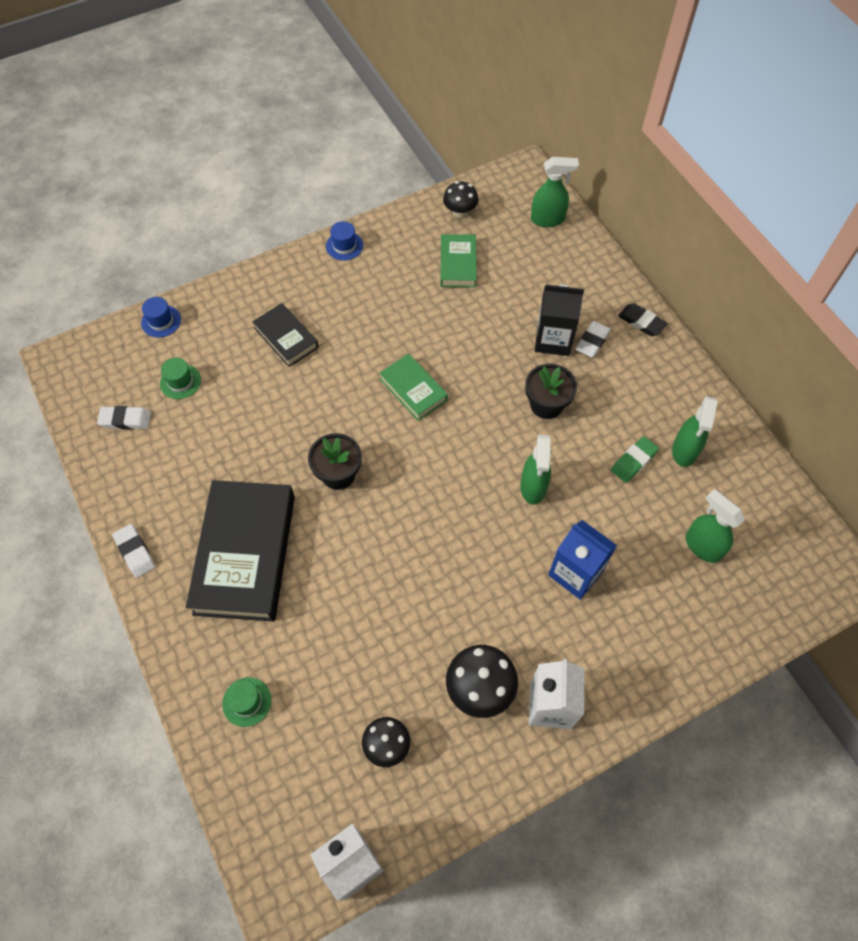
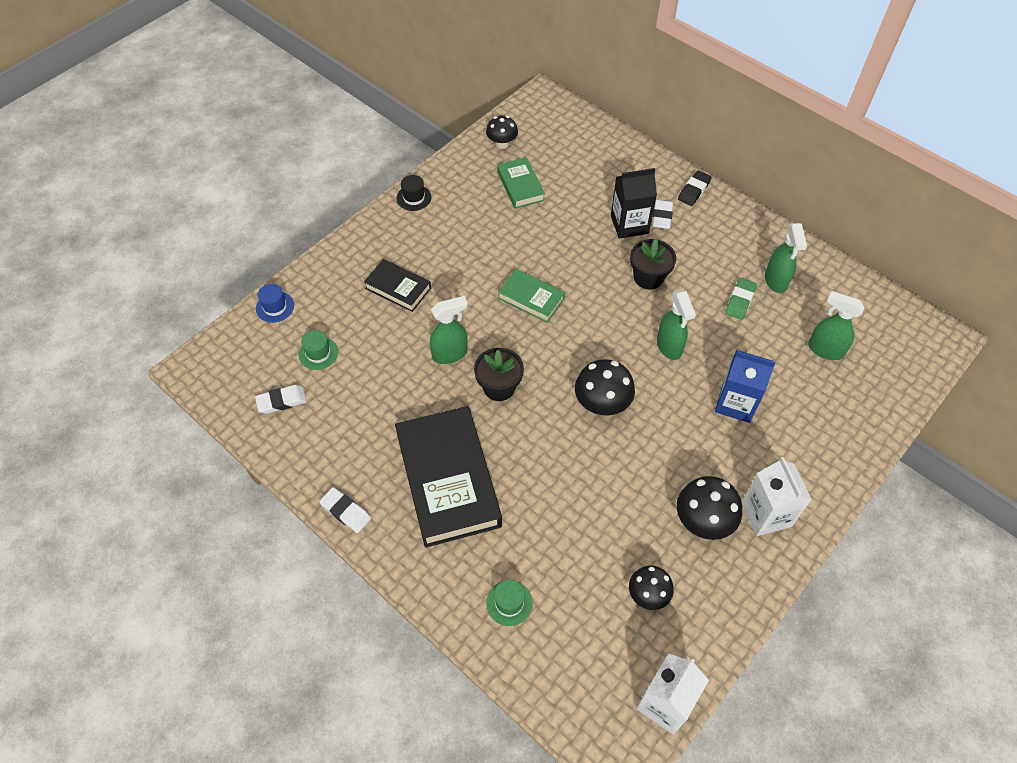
camera: 20 degrees left, 5 degrees down
blue hat [326,221,363,261] -> black hat [397,175,432,211]
green spray bottle [531,157,579,227] -> green spray bottle moved to [430,296,468,364]
black eraser [618,303,667,336] -> black eraser turned 75 degrees counterclockwise [678,171,712,206]
none -> black mushroom [575,359,635,415]

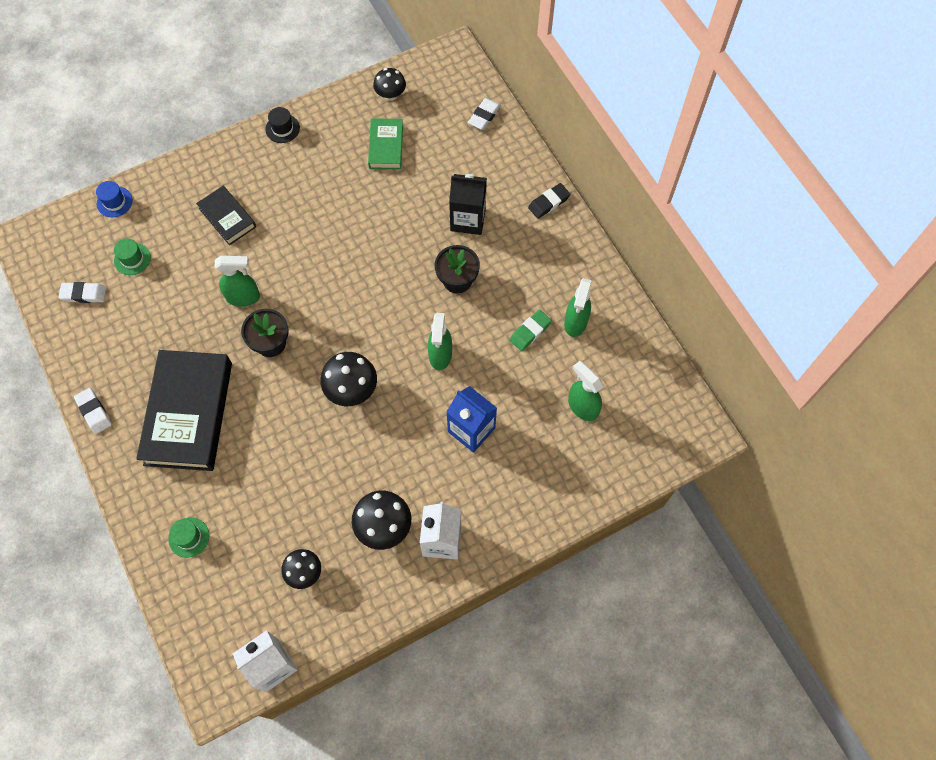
camera: 20 degrees right, 10 degrees up
green book [498,269,565,323] -> none
white eraser [652,200,673,229] -> white eraser moved to [468,98,501,130]

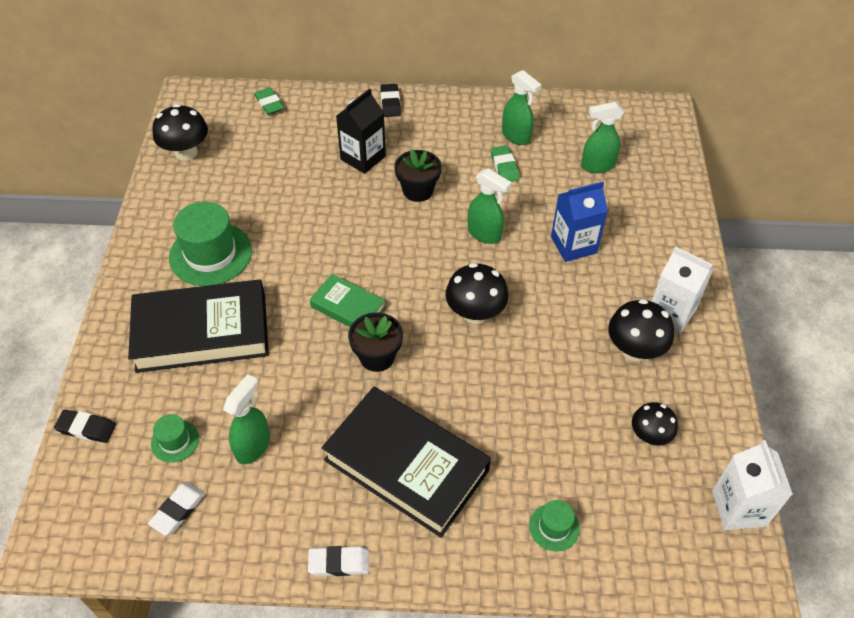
camera: 60 degrees left, 15 degrees down
blue hat [96,181,133,217] -> black eraser [54,410,116,443]
black book [196,186,256,245] -> black book [128,280,269,373], size x1.95
green spray bottle [214,256,260,307] -> green spray bottle moved to [223,374,270,464]
black hat [265,107,300,143] -> none
green book [368,118,403,169] -> green book moved to [310,274,386,327]
black mushroom [373,68,406,101] -> black mushroom [152,104,208,161], size x1.51
white eraser [468,98,501,130] -> green eraser [254,87,284,115]
none -> green hat [169,202,252,286]

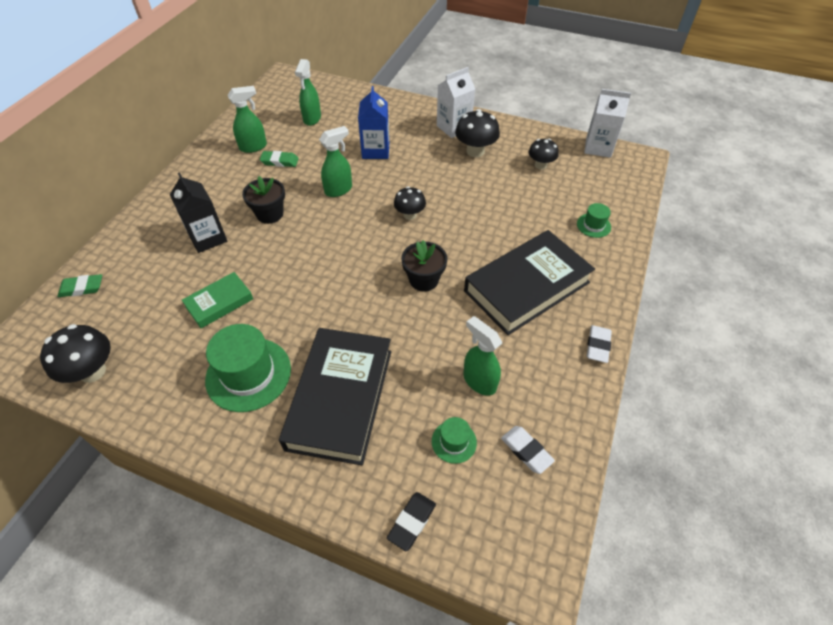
camera: 70 degrees left, 0 degrees up
green book [310,274,386,327] -> green book moved to [182,272,253,328]
black eraser [381,84,401,117] -> none
black mushroom [446,263,508,324] -> black mushroom [394,186,426,220], size x0.66

